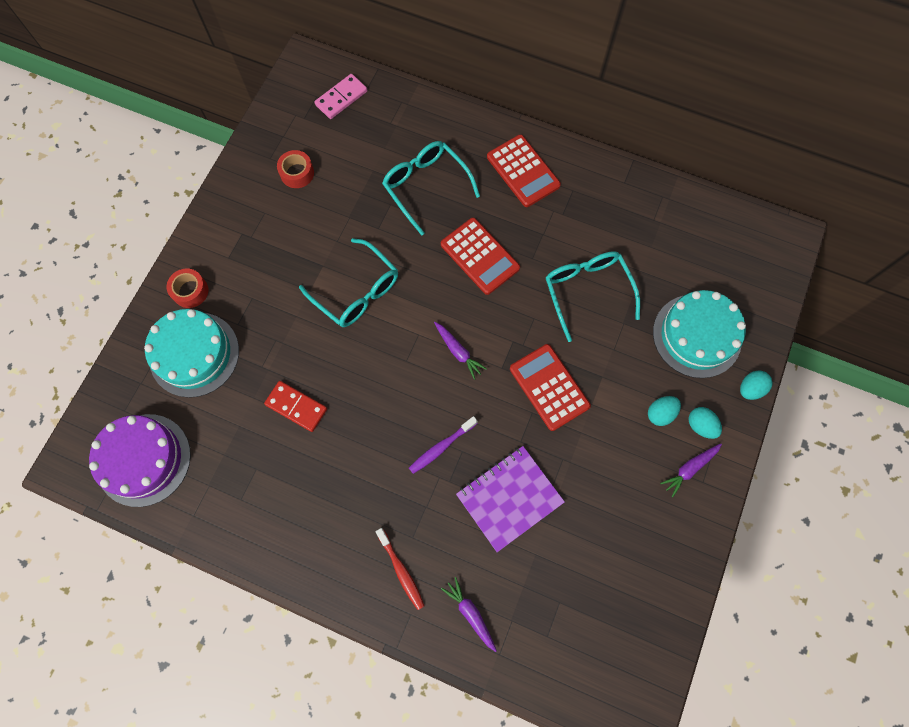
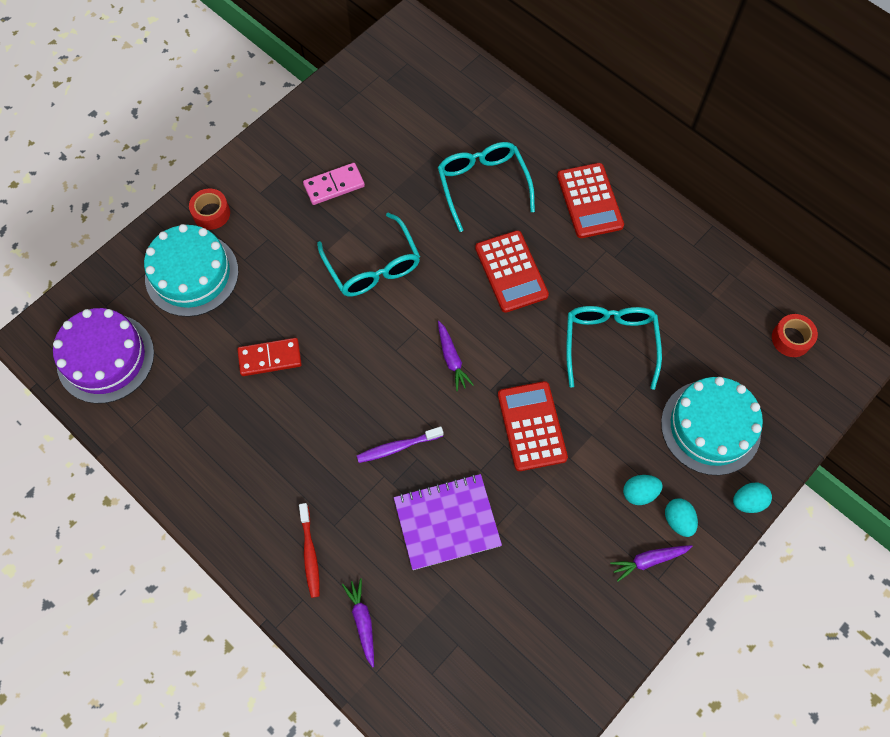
camera: 20 degrees right, 5 degrees down
red domino [264,381,327,432] -> red domino turned 60 degrees counterclockwise [237,338,302,376]
red tape [277,150,314,188] -> red tape moved to [772,314,818,357]
pink domino [314,74,367,119] -> pink domino moved to [303,163,365,205]

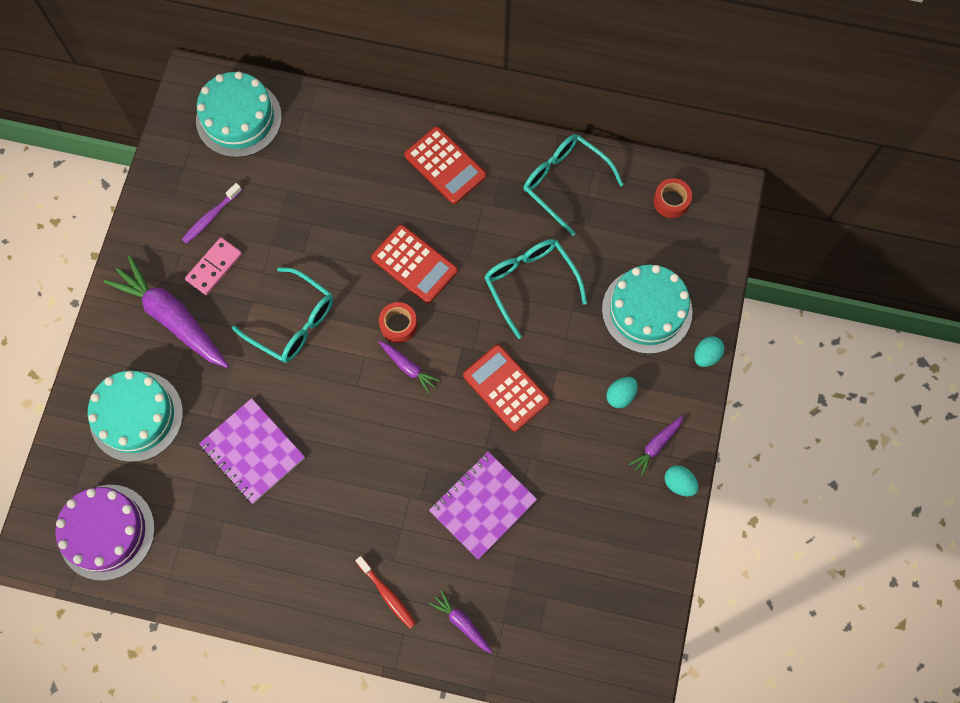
camera: 30 degrees left, 5 degrees up
red tape [189,189,230,230] -> red tape moved to [379,302,417,343]
red domino [237,338,302,376] -> purple notebook [199,398,305,504]
purple toothbrush [357,426,443,463] -> purple toothbrush moved to [181,183,242,244]
turquoise glasses [438,142,535,232] -> turquoise glasses moved to [523,134,624,236]
turquoise egg [665,498,698,537] -> turquoise egg moved to [664,465,699,496]
none -> purple carrot [104,256,229,368]
none -> turquoise cake [196,71,282,158]

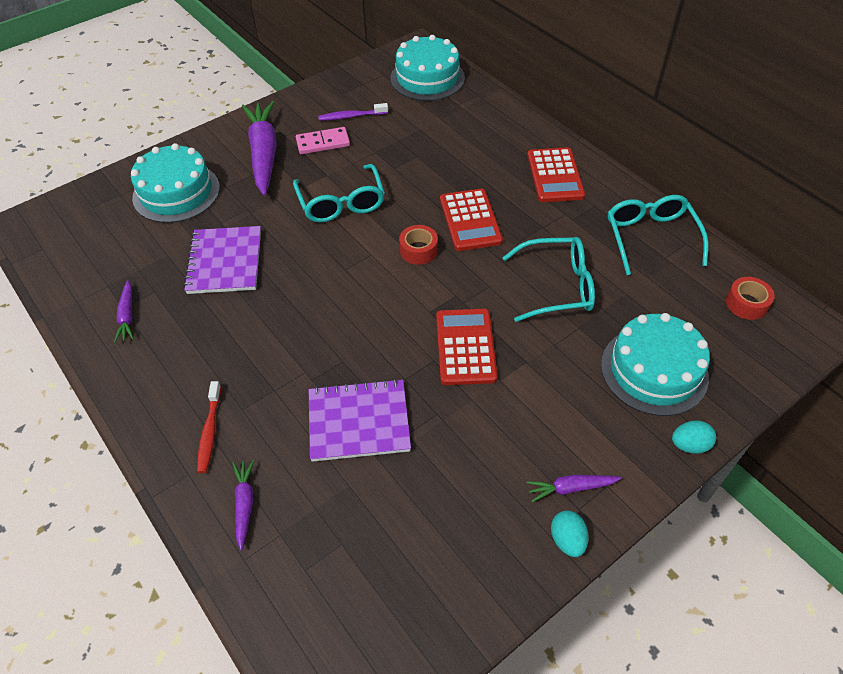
camera: 40 degrees right, 20 degrees down
purple cake [55,485,155,581] -> none
purple carrot [379,341,440,393] -> purple carrot moved to [114,280,134,343]
turquoise glasses [484,239,587,339] -> turquoise glasses turned 75 degrees clockwise [502,237,595,322]
turquoise egg [606,377,638,408] -> none

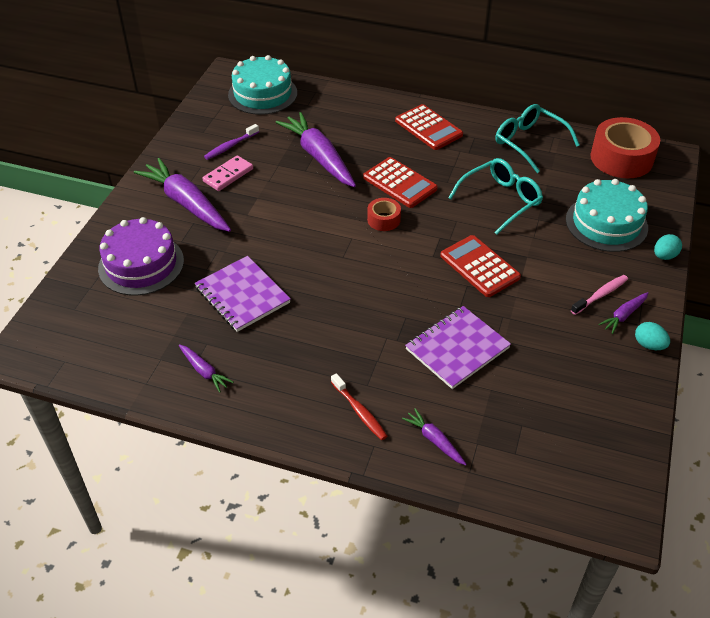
camera: 35 degrees left, 5 degrees down
turquoise cake [131,143,220,223] -> purple cake [98,217,184,296]
turquoise glasses [293,164,385,223] -> none
red tape [726,277,775,320] -> red tape [590,117,660,178], size x2.00
none -> purple carrot [276,112,356,187]
none -> pink toothbrush [571,275,628,315]

